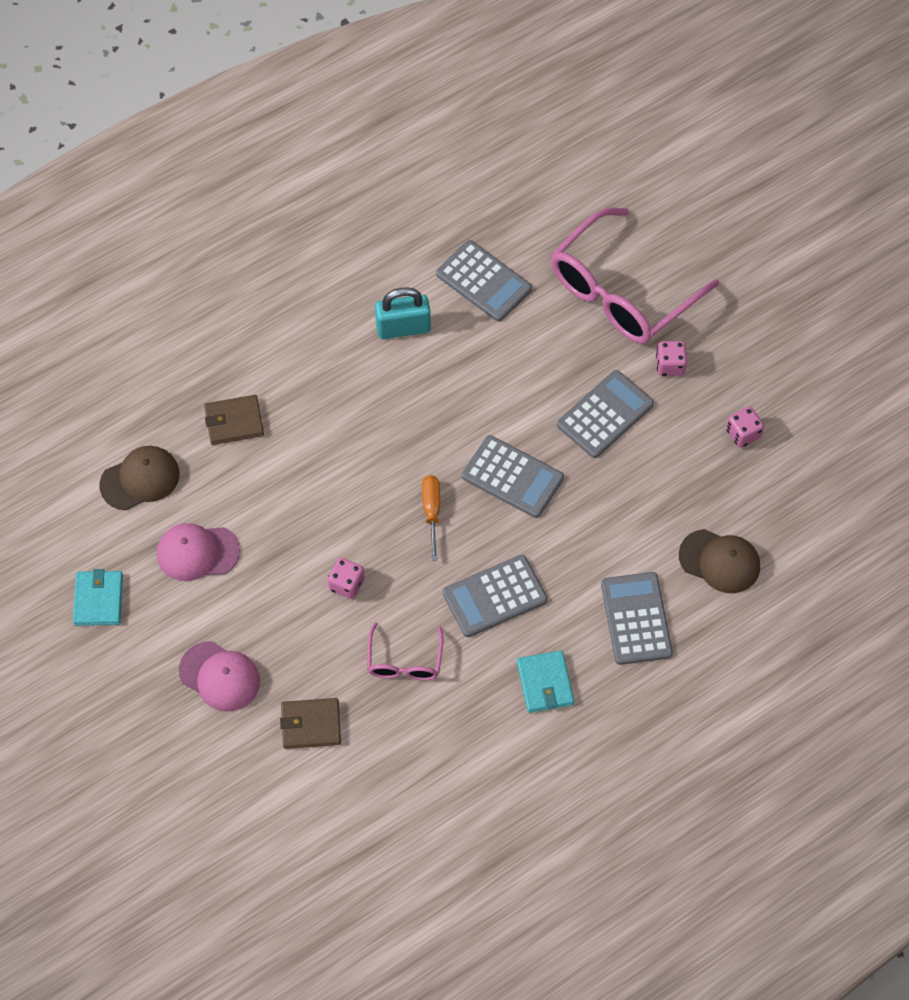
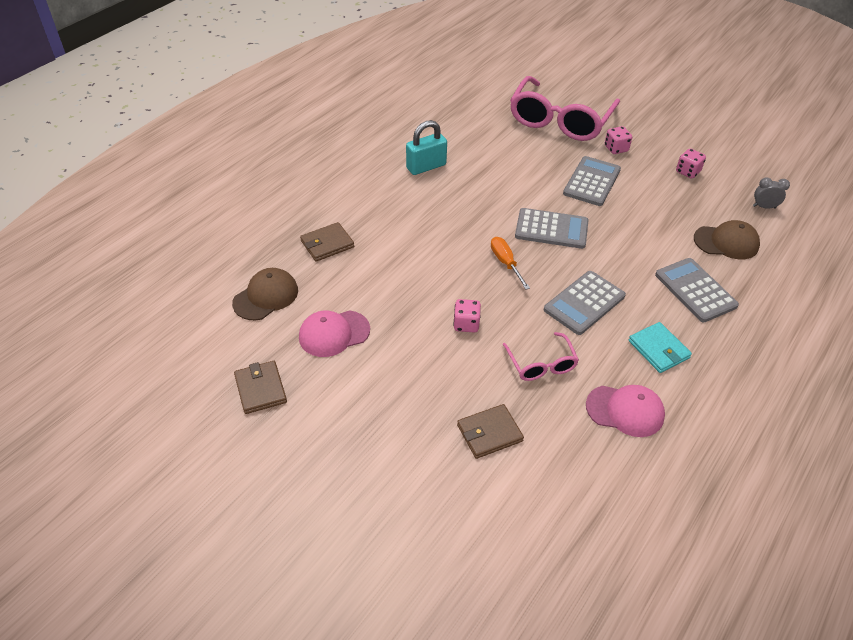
camera: 20 degrees left, 15 degrees down
turquoise wallet [73,569,123,626] -> brown wallet [234,361,287,414]
pink cap [179,641,260,712] -> pink cap moved to [586,385,665,437]
grey calculator [436,240,532,322] -> none
none -> grey clock [753,177,790,209]

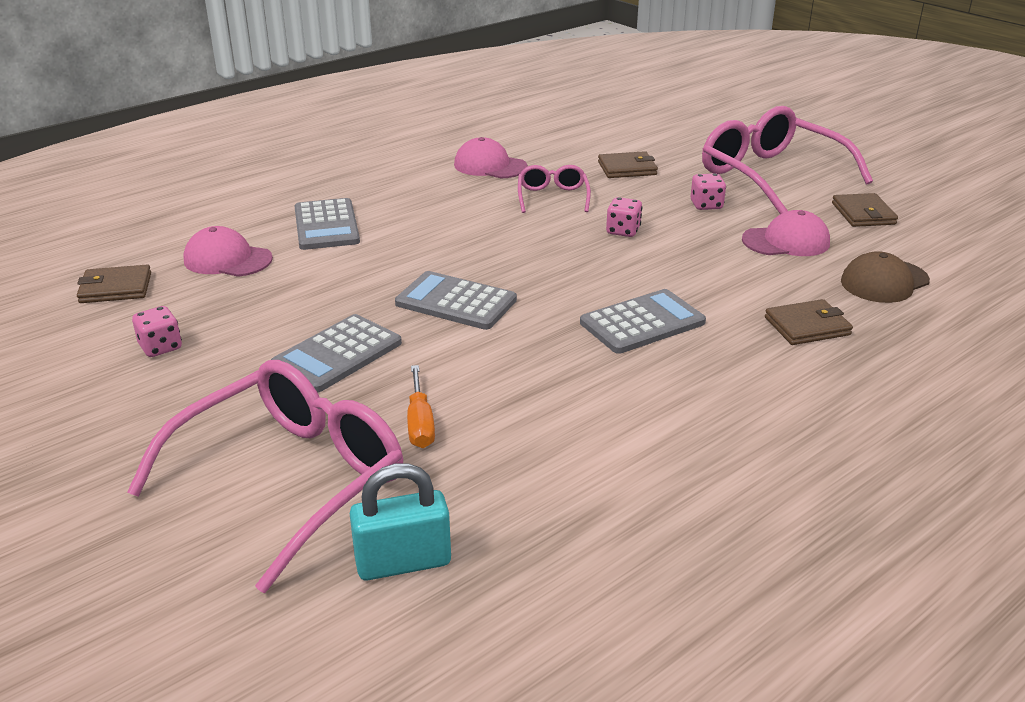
camera: 165 degrees left, 15 degrees down
turquoise padlock [406,120,447,175] -> turquoise padlock moved to [350,463,451,580]
orange screwdriver [491,237,530,290] -> orange screwdriver moved to [407,365,435,448]
grey calculator [544,271,626,335] -> grey calculator moved to [580,289,706,354]
pink dice [605,126,632,154] -> pink dice moved to [691,173,726,210]
turquoise wallet [629,322,692,373] -> none
brown cap [694,220,760,259] -> pink cap [183,226,273,277]
grey clock [753,177,790,209] -> brown wallet [77,264,151,303]
none -> pink glasses [702,106,873,214]

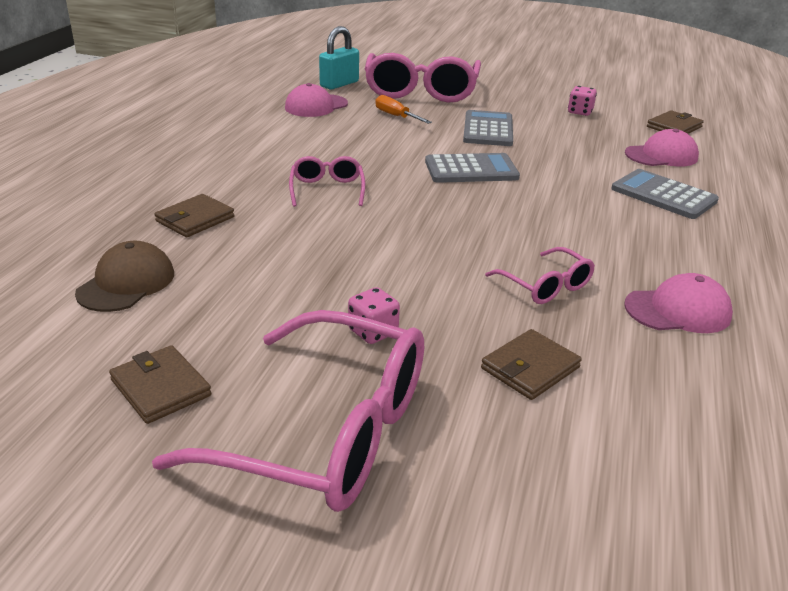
camera: 145 degrees right, 0 degrees up
grey calculator [580,289,706,354] -> pink glasses [289,156,365,207]
pink dice [606,197,642,237] -> none
pink cap [742,210,830,256] -> pink cap moved to [285,83,348,117]

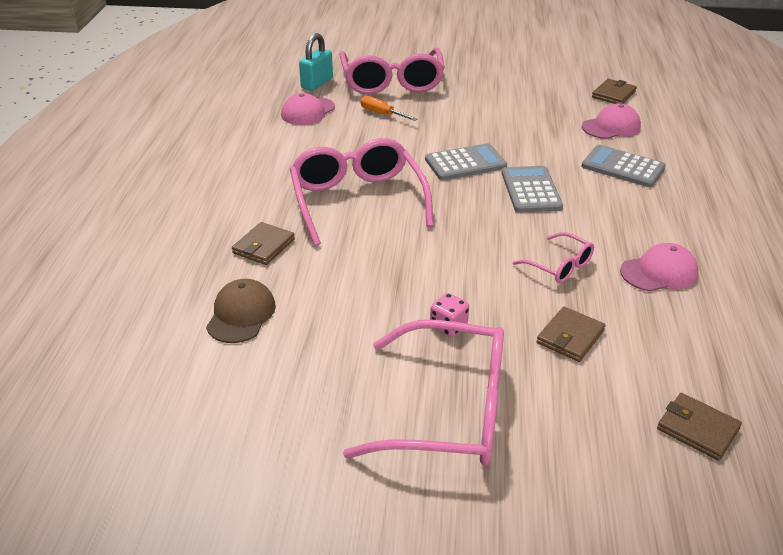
camera: 10 degrees left, 5 degrees up
brown wallet [109,345,211,424] -> brown wallet moved to [657,393,742,461]
pink glasses [289,156,365,207] -> pink glasses [290,138,433,246], size x2.07
grey calculator [463,110,513,146] -> grey calculator moved to [502,166,563,213]
pink dice [568,86,597,116] -> none

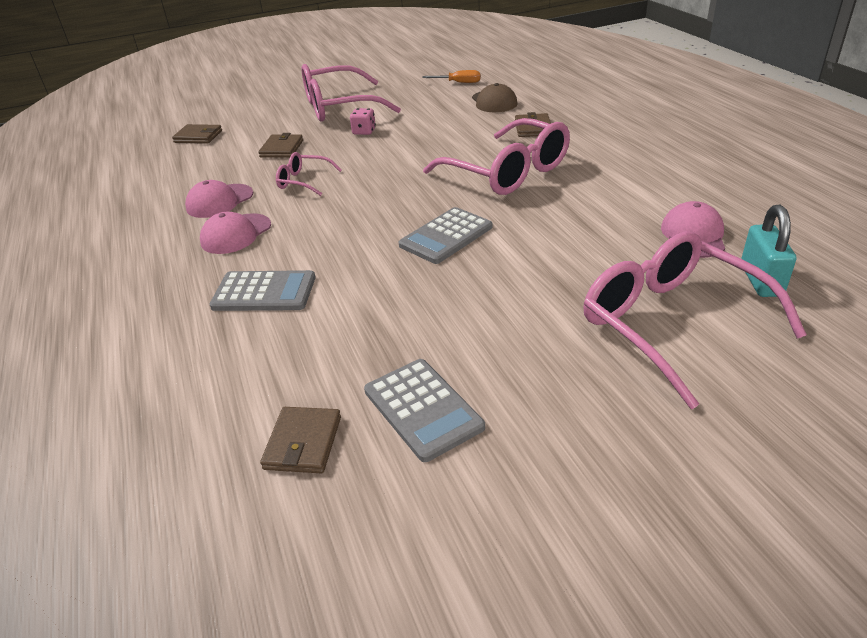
camera: 155 degrees right, 0 degrees up
orange screwdriver [361,96,417,121] -> orange screwdriver moved to [422,70,481,83]
grey calculator [502,166,563,213] -> grey calculator moved to [364,359,485,462]
pink cap [582,103,641,139] -> pink cap moved to [200,212,271,254]

